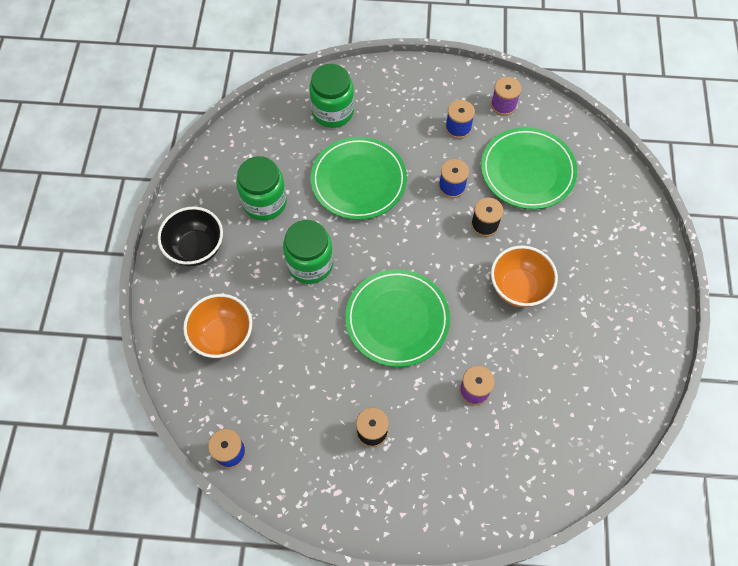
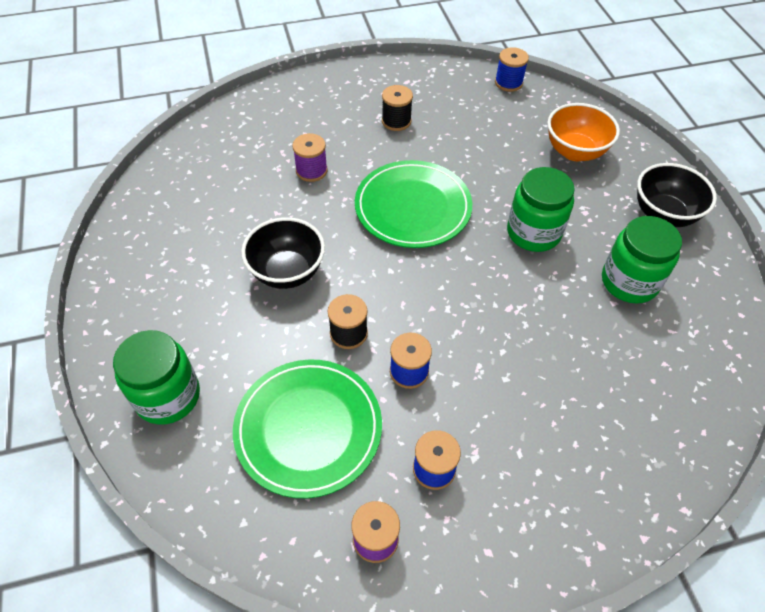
camera: 160 degrees right, 10 degrees down
green jar [309,64,354,128] -> green jar moved to [113,330,200,425]
green plate [311,137,407,220] -> none
orange bowl [491,246,558,307] -> black bowl [241,217,325,289]

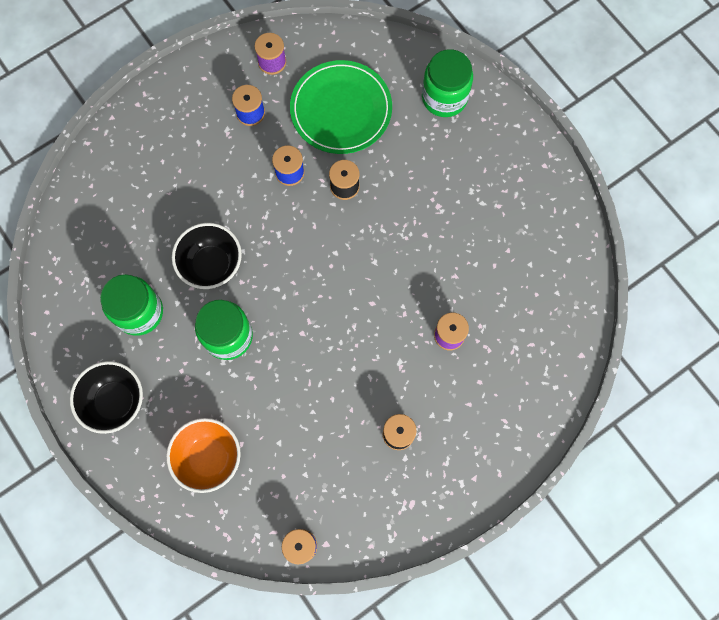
camera: 160 degrees right, 20 degrees up
black bowl [241,217,325,289] -> black bowl moved to [172,223,242,289]
green plate [355,160,472,248] -> none

